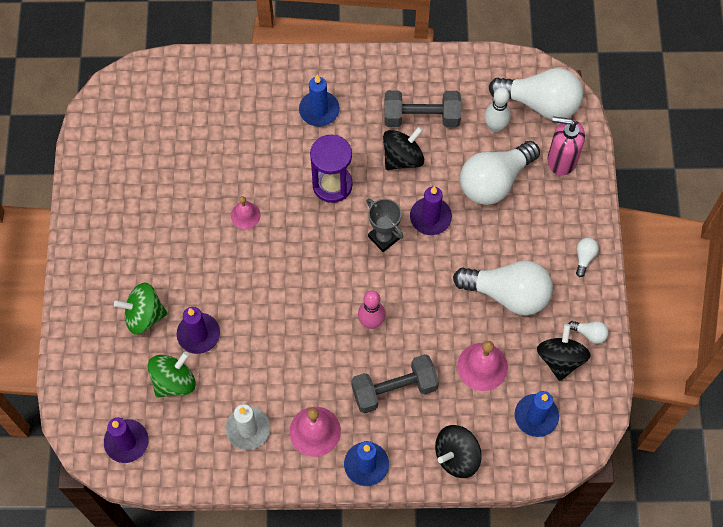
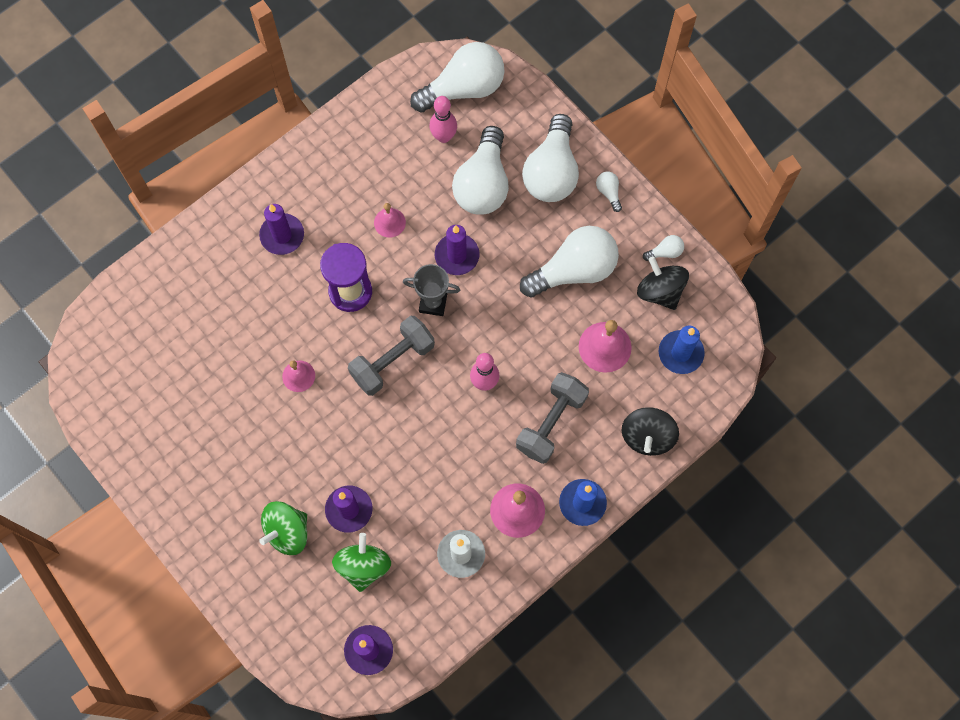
camera: 40 degrees left, 5 degrees up
blue candle [299,75,340,127] -> purple candle [259,204,304,255]
black spinning top [383,127,424,170] -> pink bell [374,203,406,238]
grey dumbbell [384,90,461,127] -> grey dumbbell moved to [348,316,435,396]
white bowling pin [485,87,511,132] -> pink bowling pin [430,96,457,143]
pink soap dispenser [547,116,585,176] -> none
none -> white light bulb [522,114,579,202]

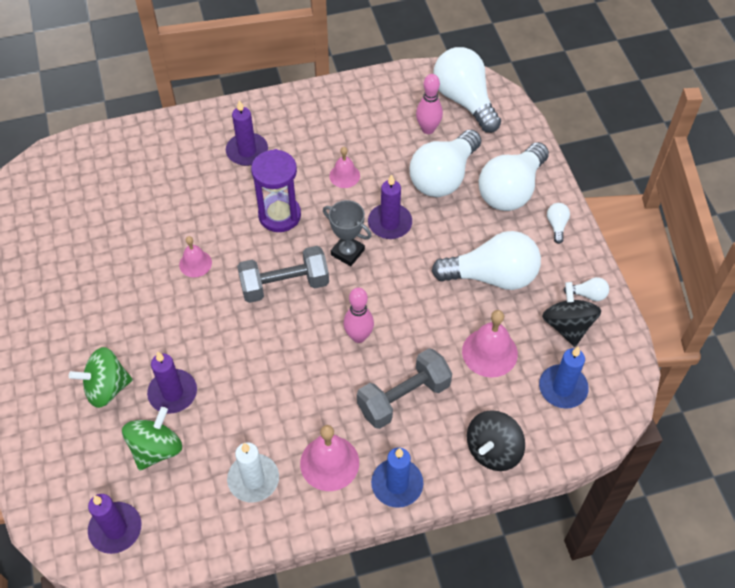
camera: 25 degrees right, 15 degrees down
white light bulb [410,42,504,113] -> white light bulb turned 120 degrees counterclockwise [433,47,501,133]

